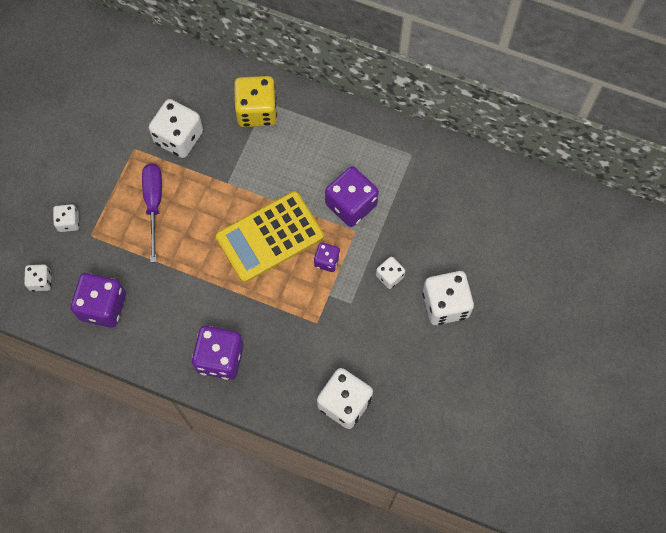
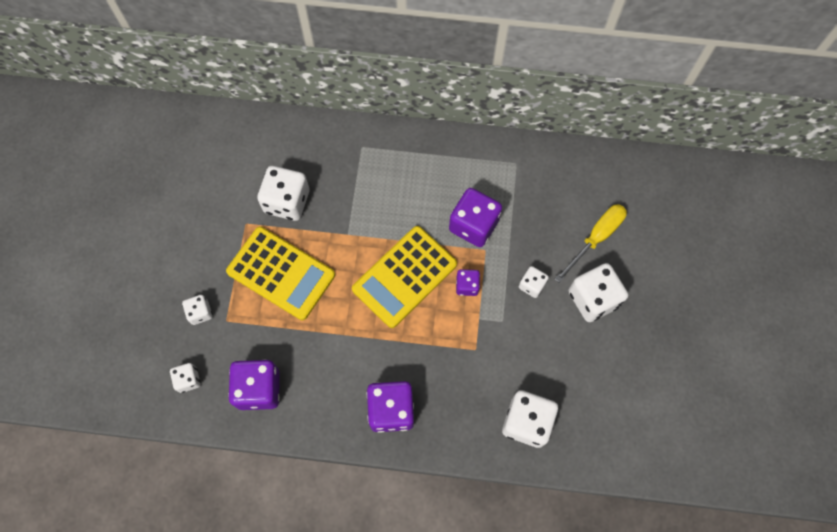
camera: 15 degrees left, 0 degrees up
purple screwdriver [142,163,162,262] -> yellow calculator [226,227,335,320]
yellow dice [234,76,277,127] -> none
none -> yellow screwdriver [555,204,627,283]

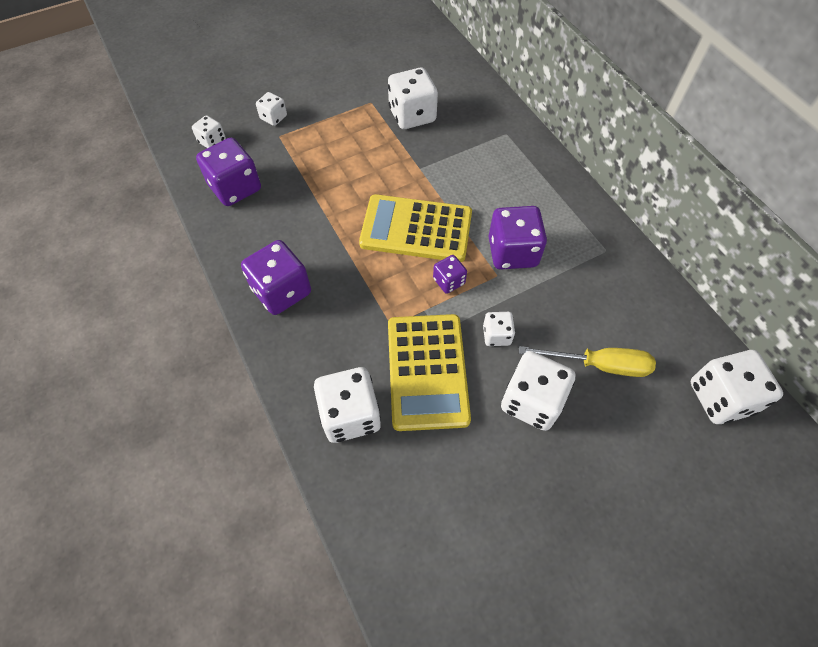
camera: 55 degrees right, 10 degrees down
yellow calculator [226,227,335,320] -> yellow calculator moved to [388,314,471,431]
none -> white dice [691,350,783,424]

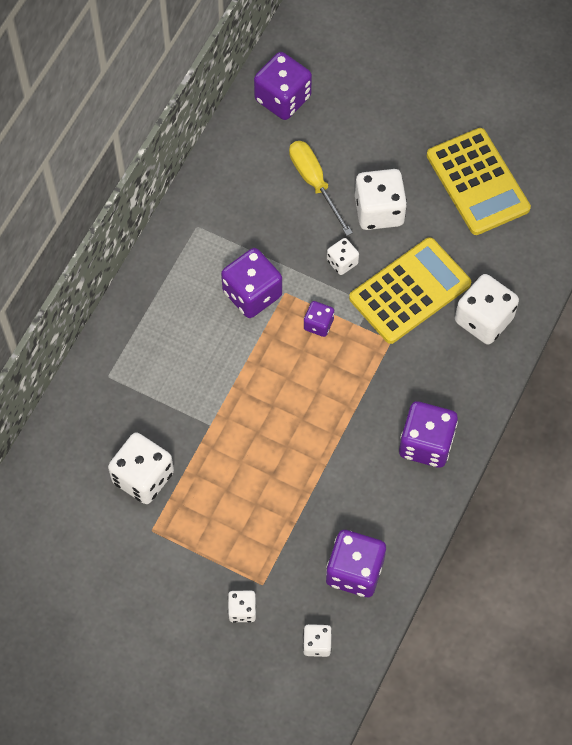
camera: 125 degrees left, 5 degrees up
yellow calculator [359,194,472,262] -> yellow calculator moved to [427,128,531,235]
white dice [691,350,783,424] -> purple dice [254,52,312,120]

